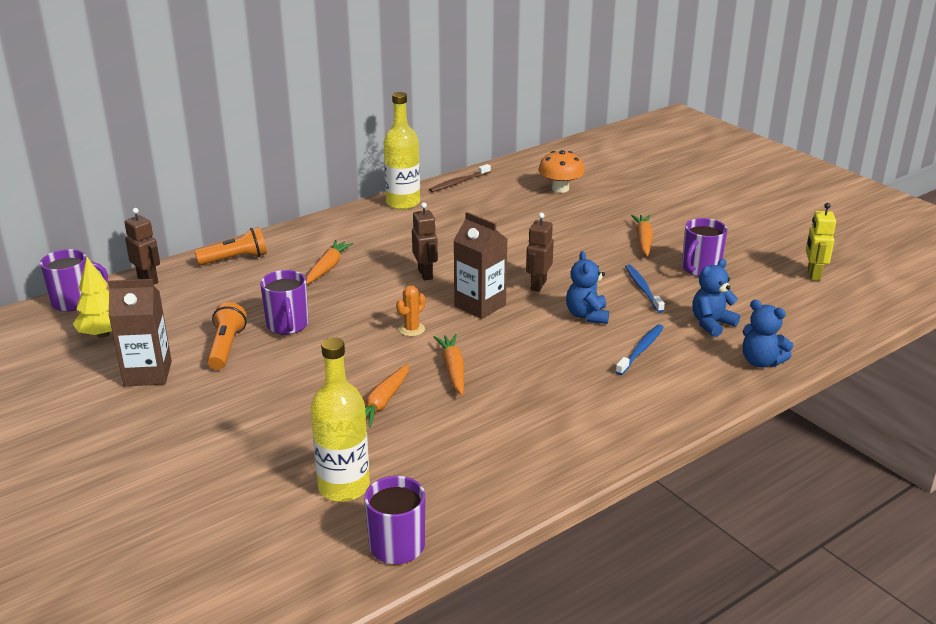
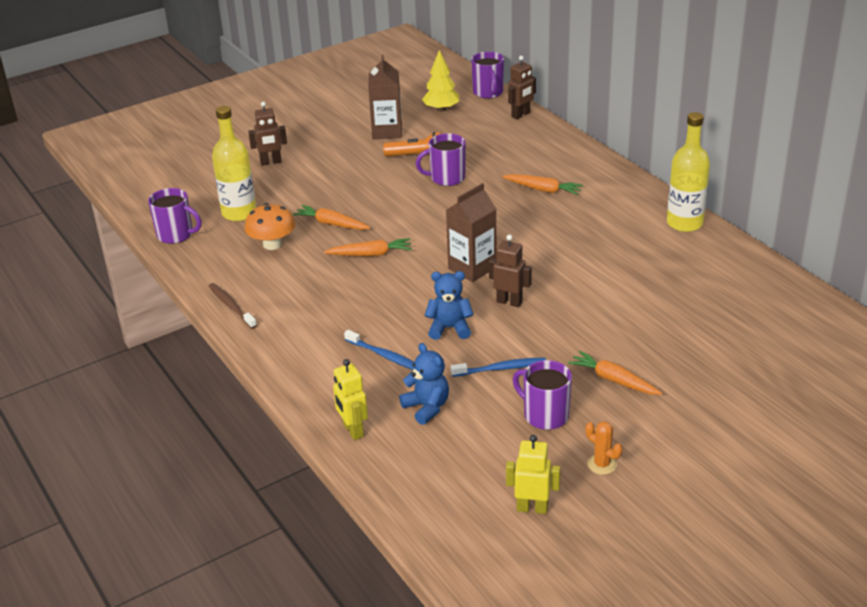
camera: 95 degrees right, 5 degrees up
orange flashlight [195,227,267,265] -> none
orange cactus [396,285,425,336] -> orange cactus moved to [586,421,622,475]
brown robot [412,202,438,280] -> brown robot moved to [248,101,287,166]
brown toothbrush [429,164,491,192] -> brown toothbrush moved to [209,283,257,329]
orange mushroom [538,150,585,193] -> orange mushroom moved to [245,203,295,250]
orange carrot [631,215,653,256] -> orange carrot turned 150 degrees counterclockwise [568,351,663,395]
blue teddy bear [743,299,794,368] -> yellow robot [333,359,368,440]

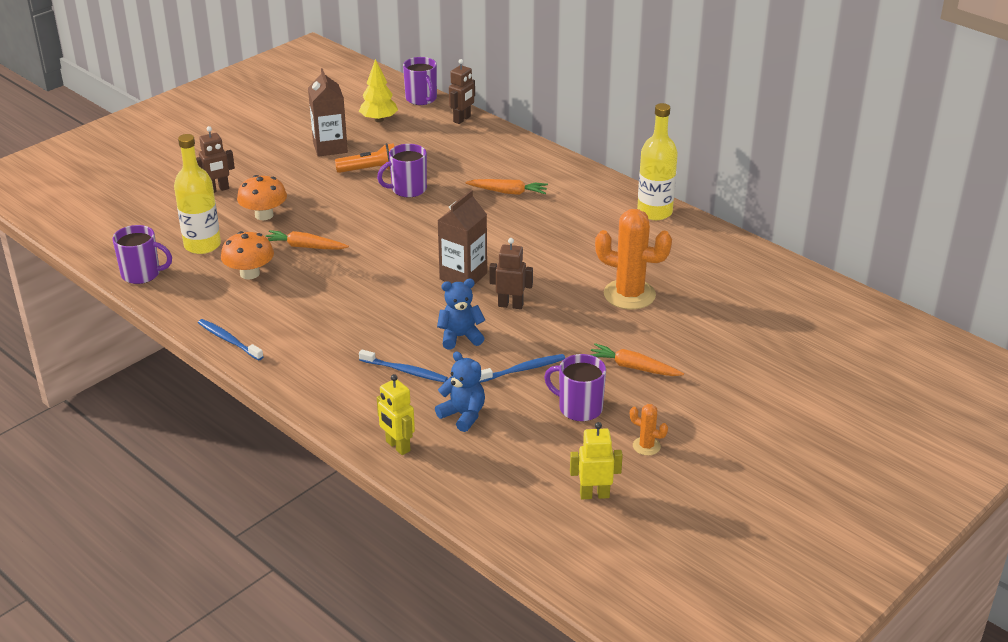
camera: 15 degrees left, 0 degrees up
brown toothbrush [209,283,257,329] -> blue toothbrush [198,319,264,360]
orange carrot [324,238,412,256] -> none
none -> orange mushroom [237,175,287,220]
none -> orange cactus [595,209,672,309]

